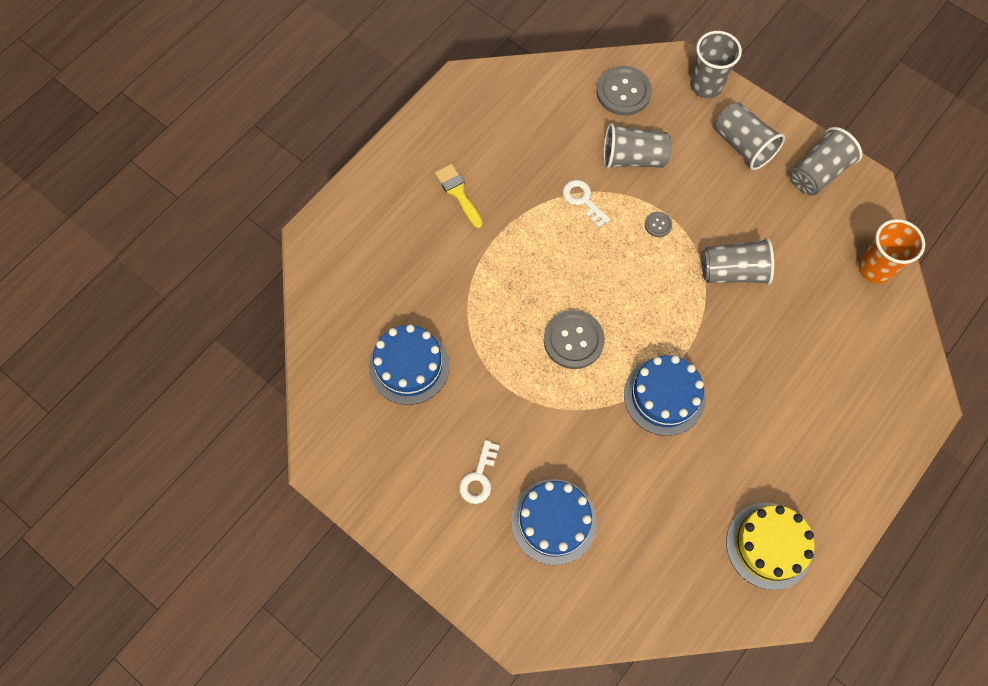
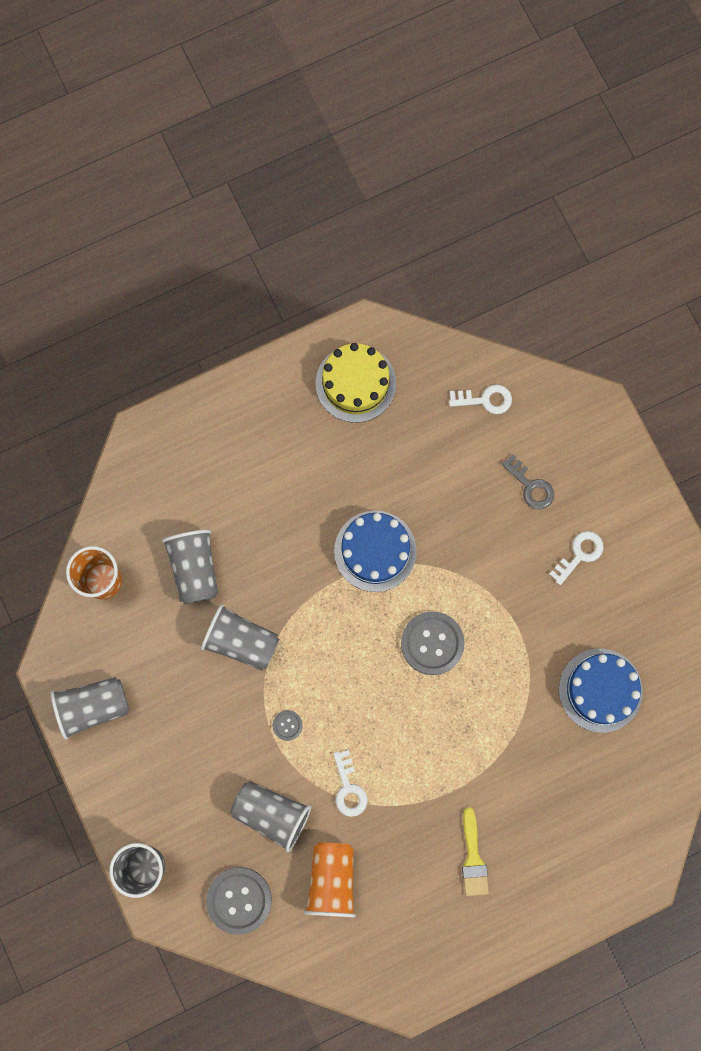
camera: 155 degrees left, 10 degrees up
blue cake [511,479,597,565] -> grey key [502,454,554,510]
grey cup [715,102,785,170] -> grey cup moved to [162,530,218,604]
none -> orange cup [304,843,356,917]
none -> white key [449,385,512,414]

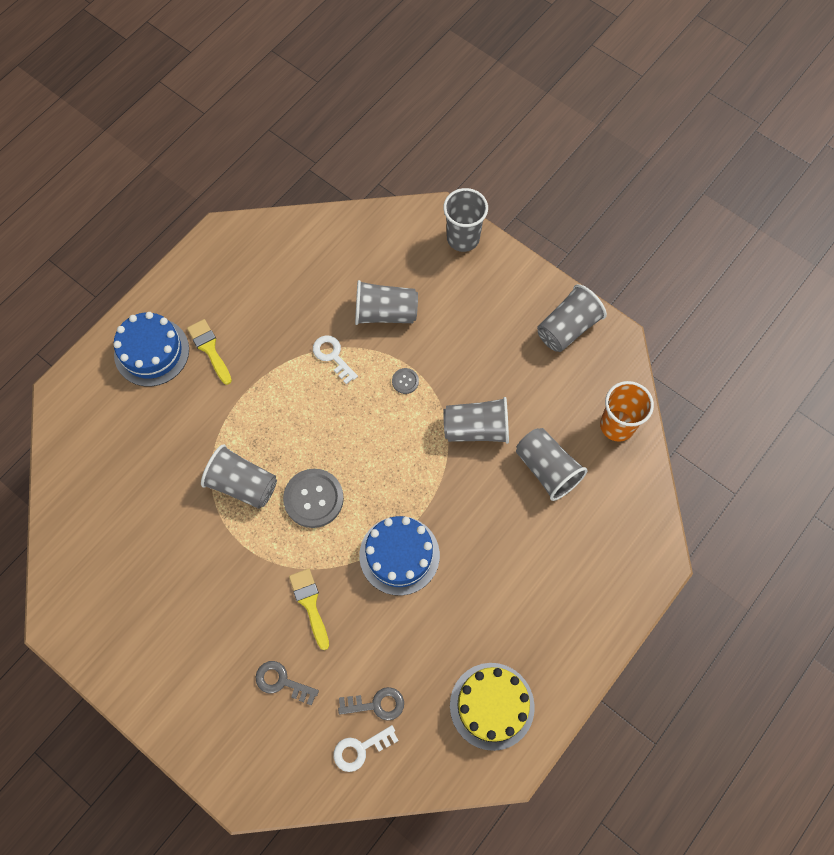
camera: 155 degrees right, 10 degrees down
grey button [206,867,272,935] -> none
orange cup [304,843,356,917] -> none
white key [549,531,603,585] -> none
blue cake [559,648,643,733] -> blue cake moved to [113,312,189,386]
none -> grey cup [201,444,277,509]
none -> yellow brush [289,568,329,650]
none -> grey key [338,687,404,721]

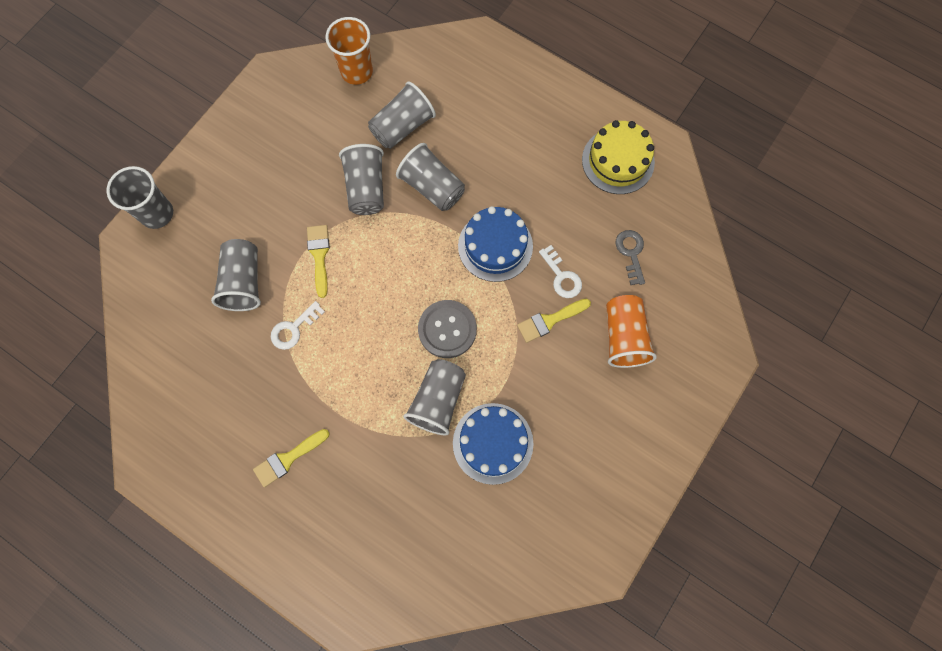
camera: 95 degrees left, 5 degrees up
blue cake [113,312,189,386] -> blue cake moved to [453,403,533,485]
grey key [255,661,319,705] -> orange cup [606,295,657,368]
white key [334,725,399,772] -> white key moved to [539,245,582,298]
grey button [392,368,419,394] -> yellow brush [307,225,330,298]
grey cup [537,284,607,352] -> grey cup moved to [396,143,465,211]

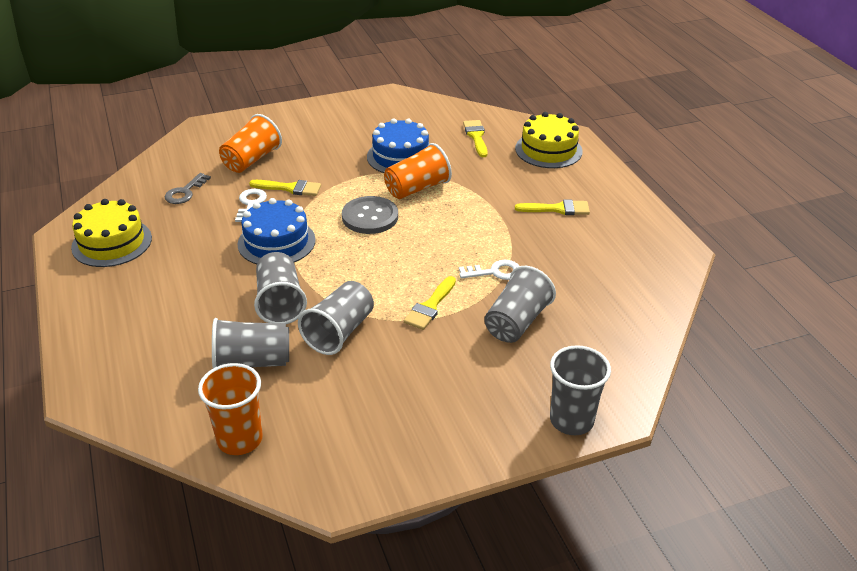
camera: 145 degrees left, 35 degrees down
grey cup [403,359,466,436] -> orange cup [384,143,452,199]
none -> yellow brush [463,120,488,157]
none -> yellow cake [515,112,583,168]

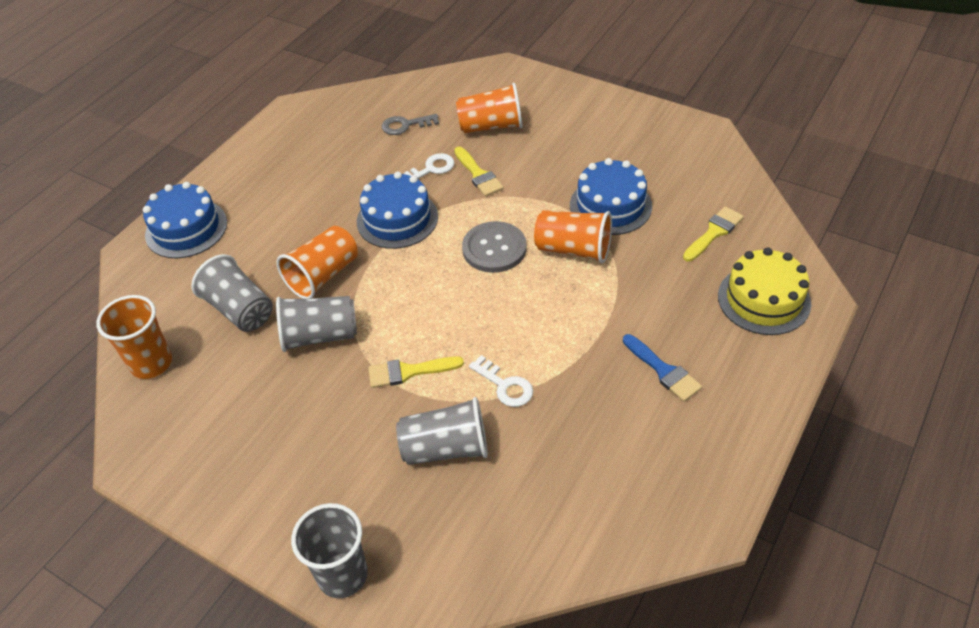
camera: 55 degrees right, 10 degrees up
yellow cake [71,199,152,267] -> none
grey cup [254,252,307,324] -> orange cup [277,226,358,299]
yellow brush [515,200,590,215] -> blue brush [623,334,702,402]
none -> blue cake [143,182,227,258]

